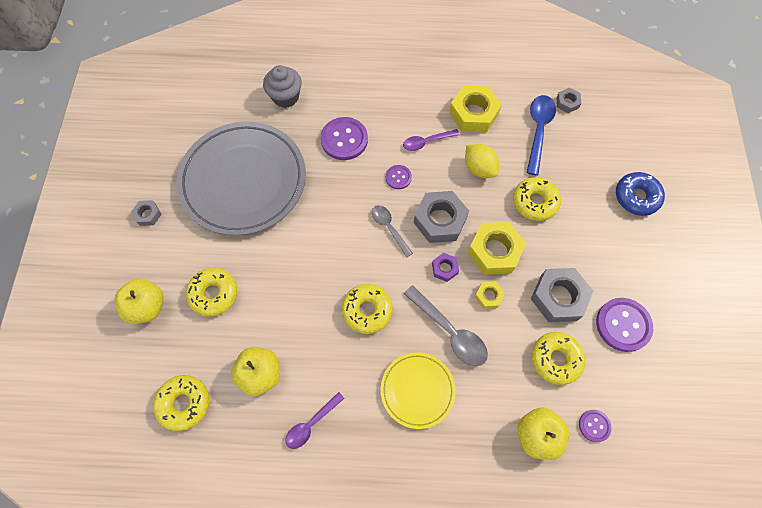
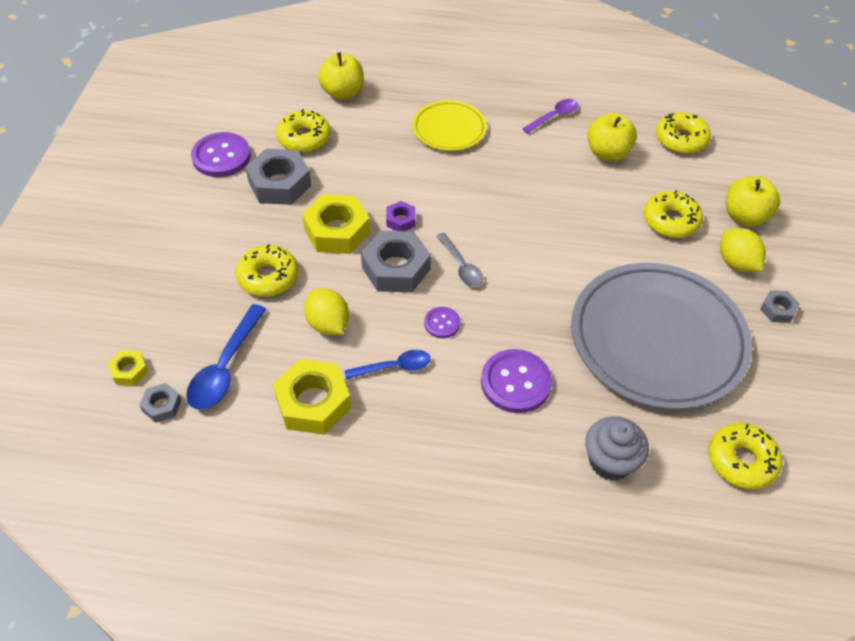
camera: 175 degrees left, 15 degrees down
yellow donut [342,284,393,334] -> yellow donut moved to [709,423,782,490]
purple spoon [403,129,459,151] -> blue spoon [344,350,431,379]
grey spoon [404,285,488,366] -> none
yellow nut [475,282,505,309] -> yellow nut moved to [107,350,148,386]
purple button [579,410,612,442] -> none
blue donut [616,172,665,216] -> none
none -> yellow lemon [720,228,766,272]

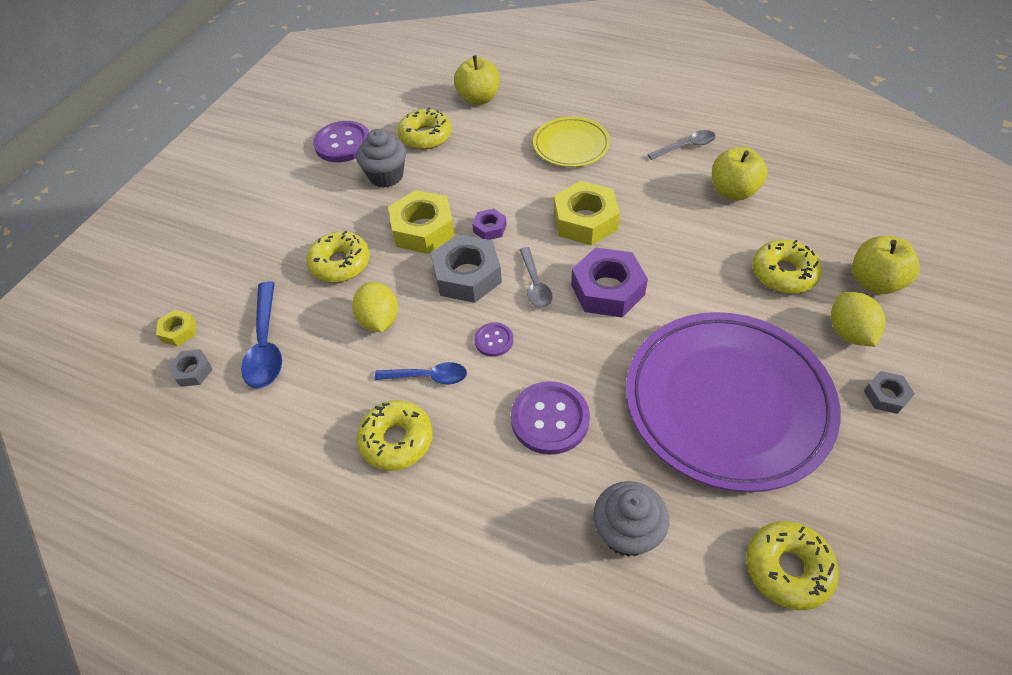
camera: 20 degrees right, 0 degrees up
blue spoon [186,304,267,410] -> blue spoon turned 45 degrees counterclockwise [241,281,282,388]
grey nut [245,149,311,205] -> grey cupcake [356,129,406,188]
yellow nut [273,359,351,435] -> yellow nut moved to [554,181,620,246]
purple spoon [522,99,578,134] -> grey spoon [647,130,716,160]
grey plate [571,263,752,410] -> purple plate [626,312,841,492]
yellow donut [656,112,711,154] -> yellow donut moved to [356,400,433,471]
none -> purple nut [571,248,648,317]

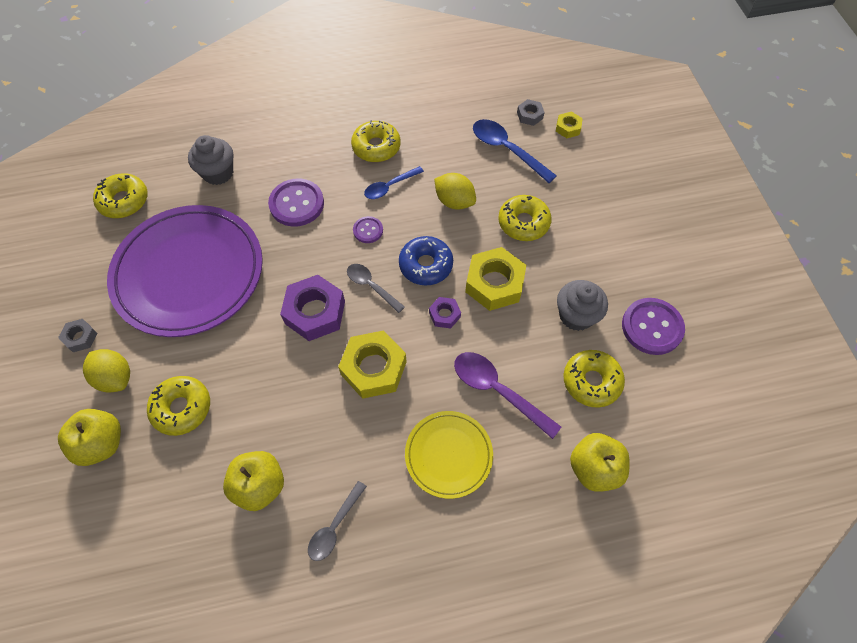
camera: 140 degrees right, 10 degrees up
grey nut [431,234,502,303] -> blue donut [399,236,453,286]
none -> purple spoon [454,352,561,439]

